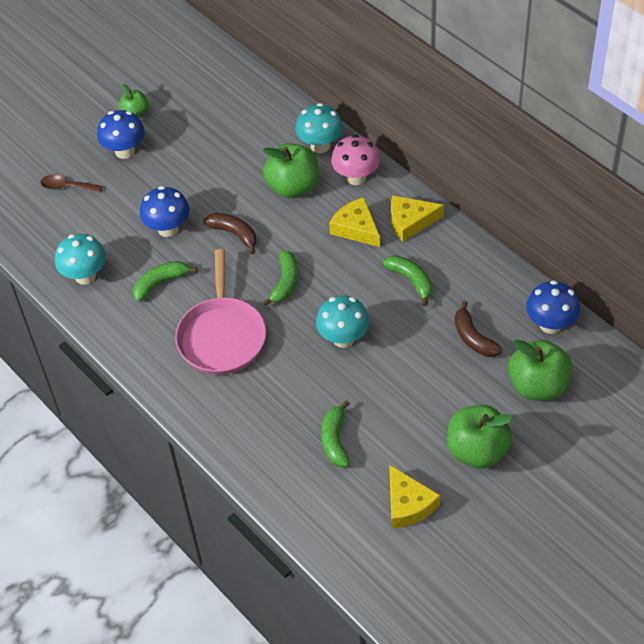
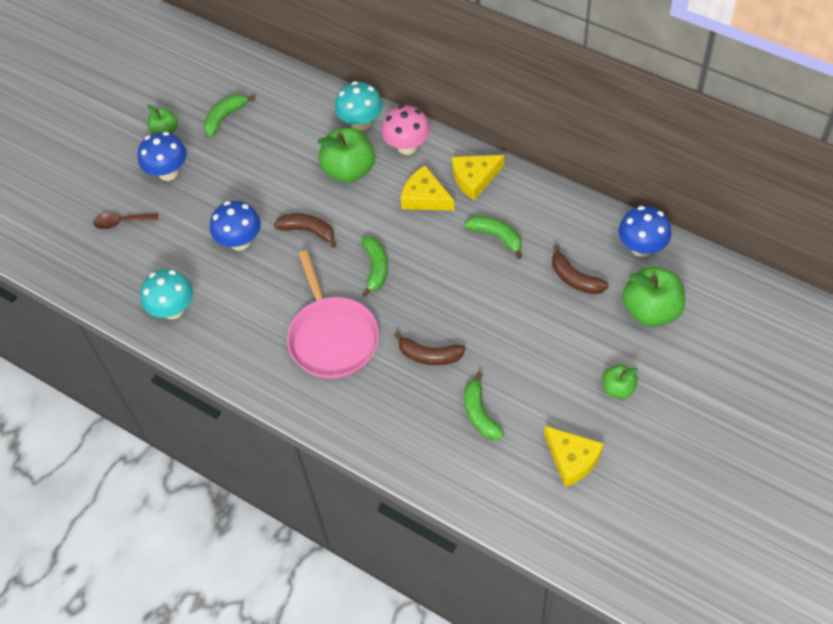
camera: 15 degrees left, 5 degrees up
green banana [133,261,197,302] -> green banana moved to [203,94,255,137]
turquoise mushroom [316,295,370,348] -> none
green apple [447,405,513,468] -> green apple [602,364,638,399], size x0.55
none -> brown banana [394,332,466,365]

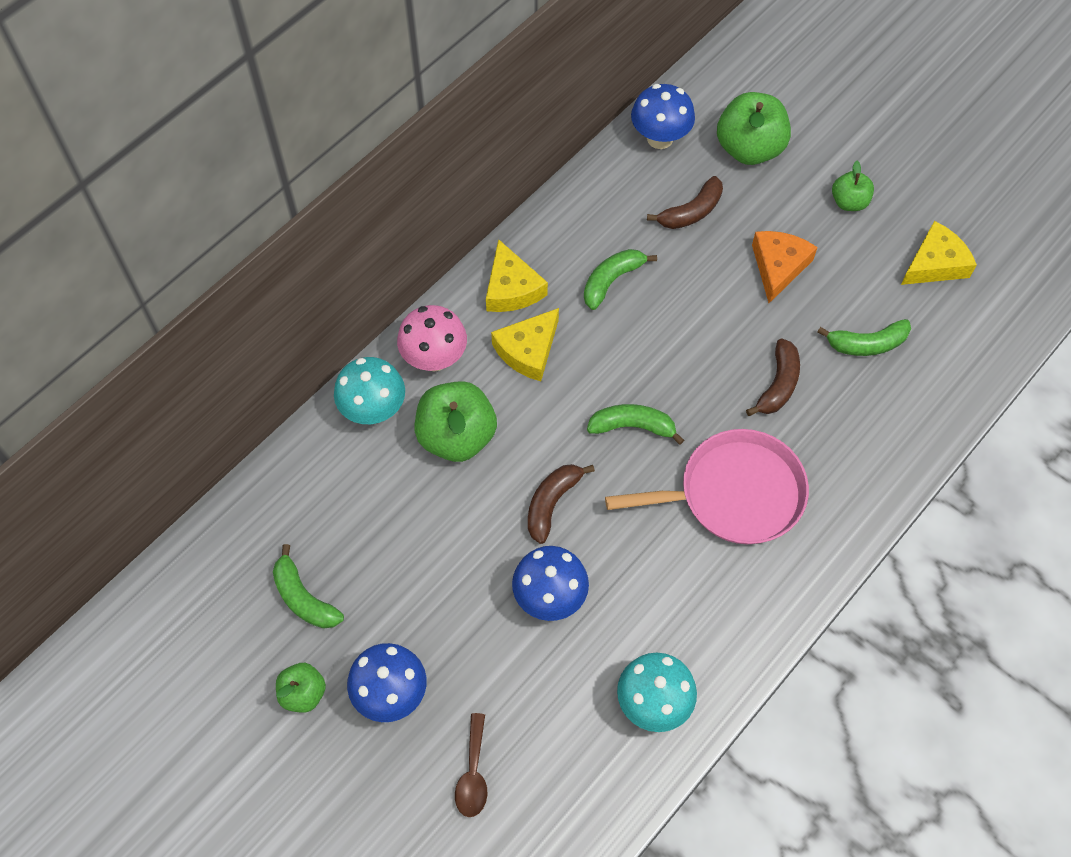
camera: 85 degrees left, 5 degrees up
none -> orange cheese [752,231,818,303]

